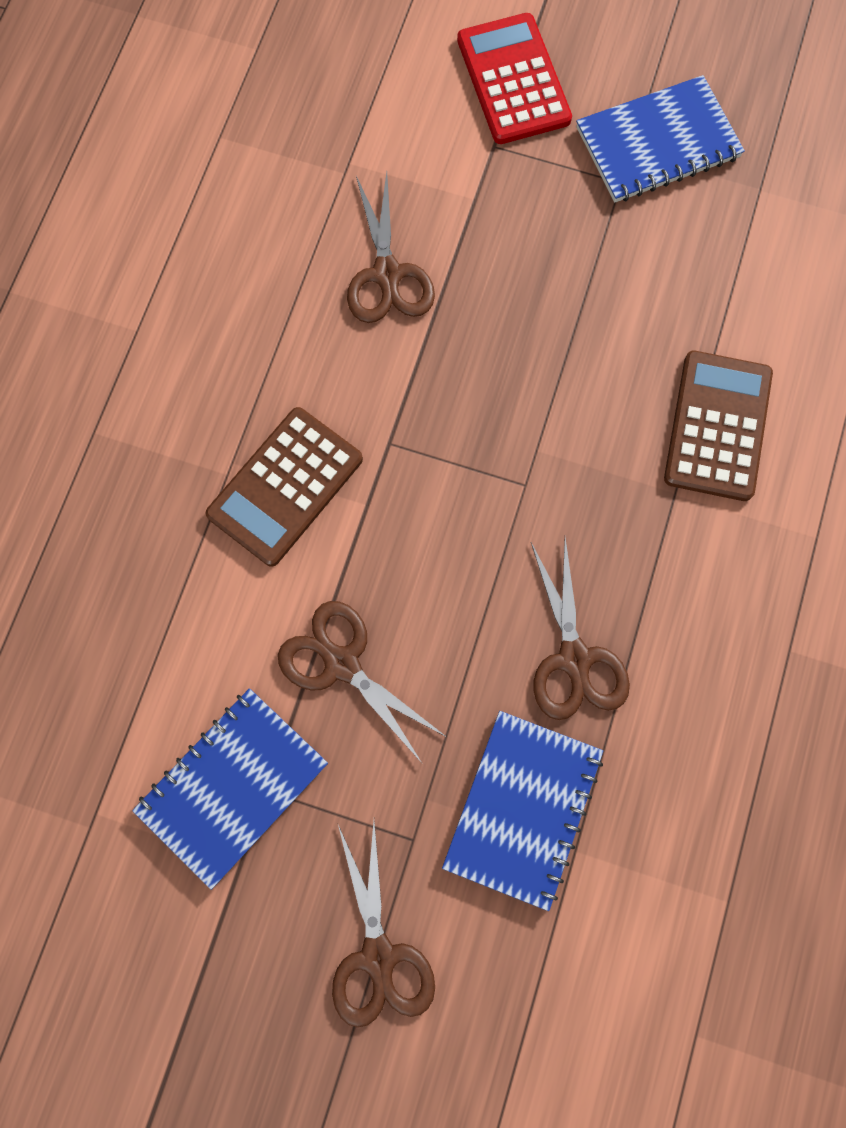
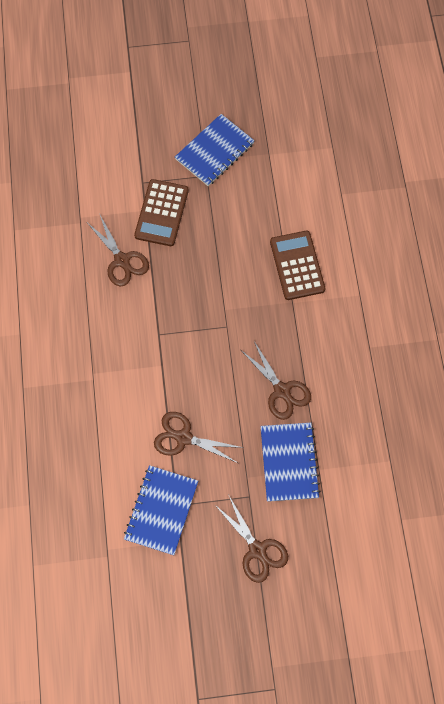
camera: 25 degrees left, 5 degrees down
brown calculator [205,407,363,567] -> brown calculator moved to [134,179,189,246]
red calculator [457,13,572,144] -> none

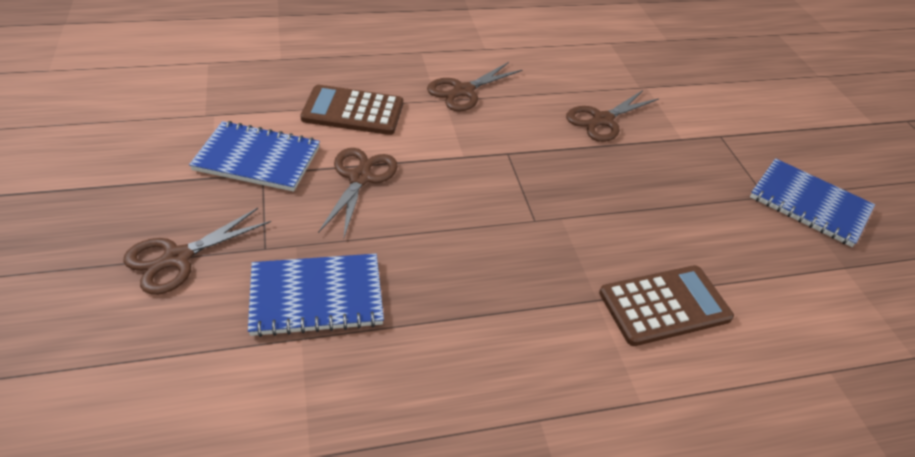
camera: 80 degrees right, 25 degrees down
brown calculator [134,179,189,246] -> brown calculator moved to [300,85,403,135]
brown scissors [241,341,311,420] -> brown scissors moved to [427,62,522,111]

